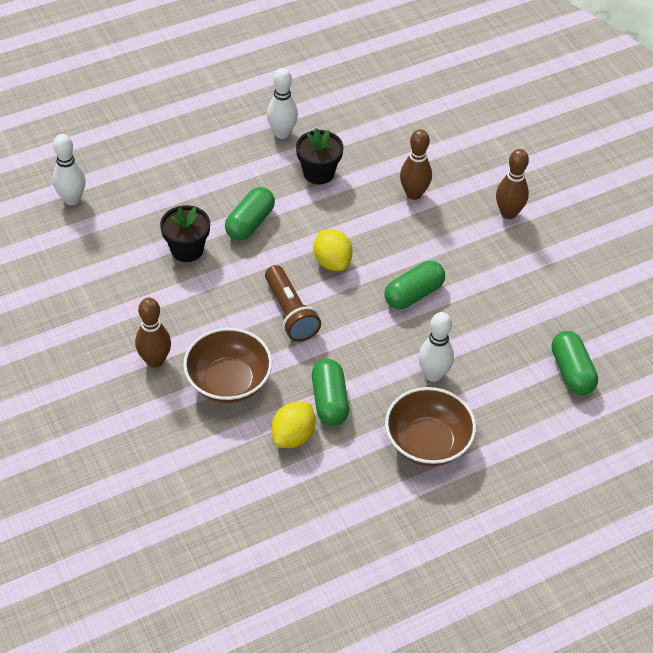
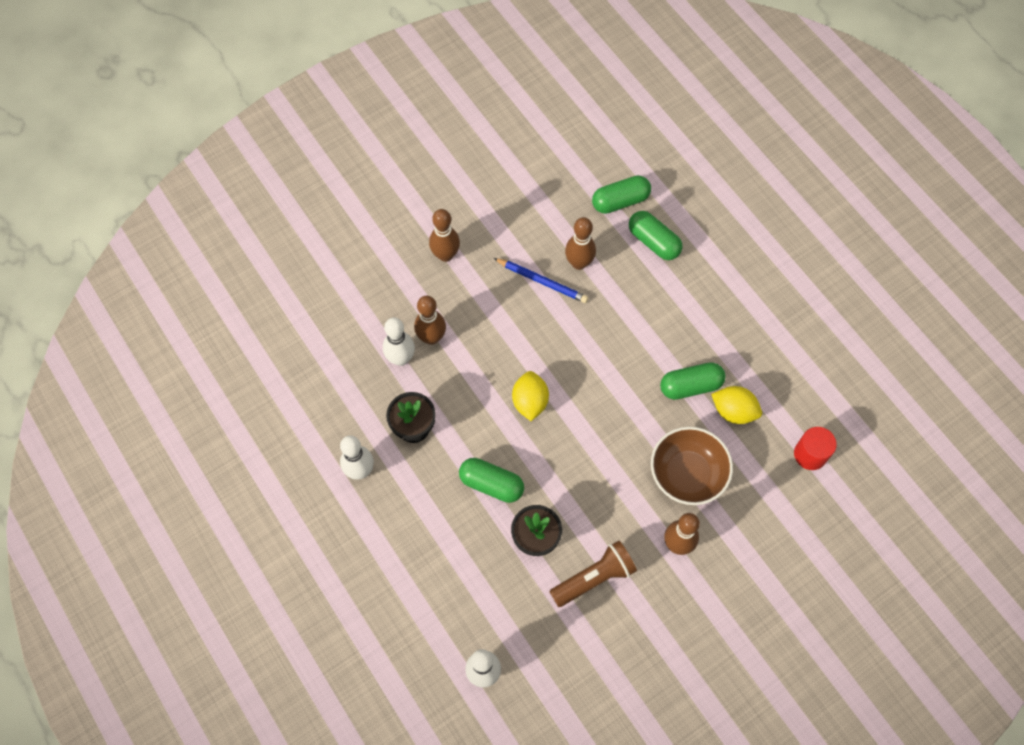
camera: 95 degrees left, 15 degrees up
brown flashlight [265,265,321,342] -> brown flashlight moved to [549,541,637,607]
yellow lemon [313,229,353,271] -> yellow lemon turned 60 degrees counterclockwise [512,371,549,421]
green capsule [384,261,445,309] -> green capsule moved to [629,211,683,260]
brown bowl [385,387,476,466] -> none
white bowling pin [418,312,454,382] -> white bowling pin moved to [383,317,415,366]
none -> blue pencil [494,258,588,303]
none -> brown bowling pin [565,217,596,270]
none -> red cylinder [794,427,837,470]

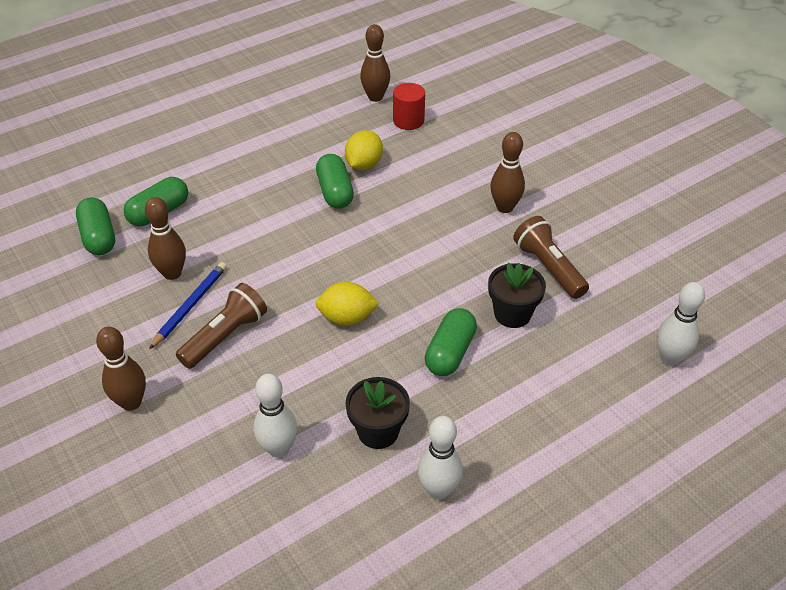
camera: 90 degrees left, 20 degrees down
brown bowling pin [414,296,446,345] -> brown bowling pin moved to [360,24,390,102]
brown bowl [651,427,733,505] -> none
none -> brown flashlight [176,283,267,369]

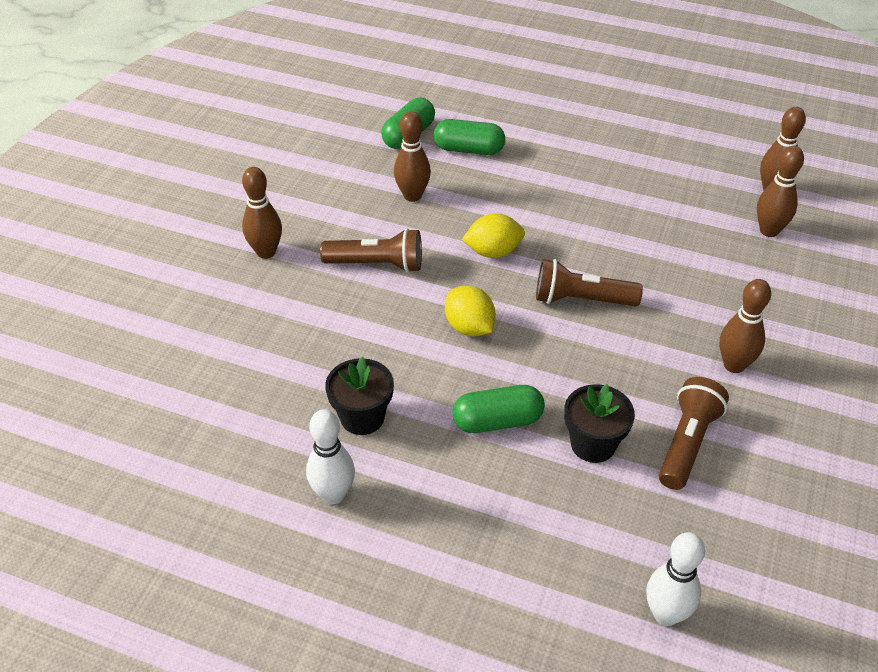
camera: 55 degrees right, 0 degrees up
blue pencil [149,262,227,349] -> none
white bowling pin [253,374,297,458] -> none
green capsule [316,154,354,209] -> none
yellow lemon [345,130,383,170] -> yellow lemon moved to [462,213,525,258]
red cylinder [393,83,425,130] -> brown bowling pin [757,146,804,237]
none -> brown flashlight [536,259,643,306]

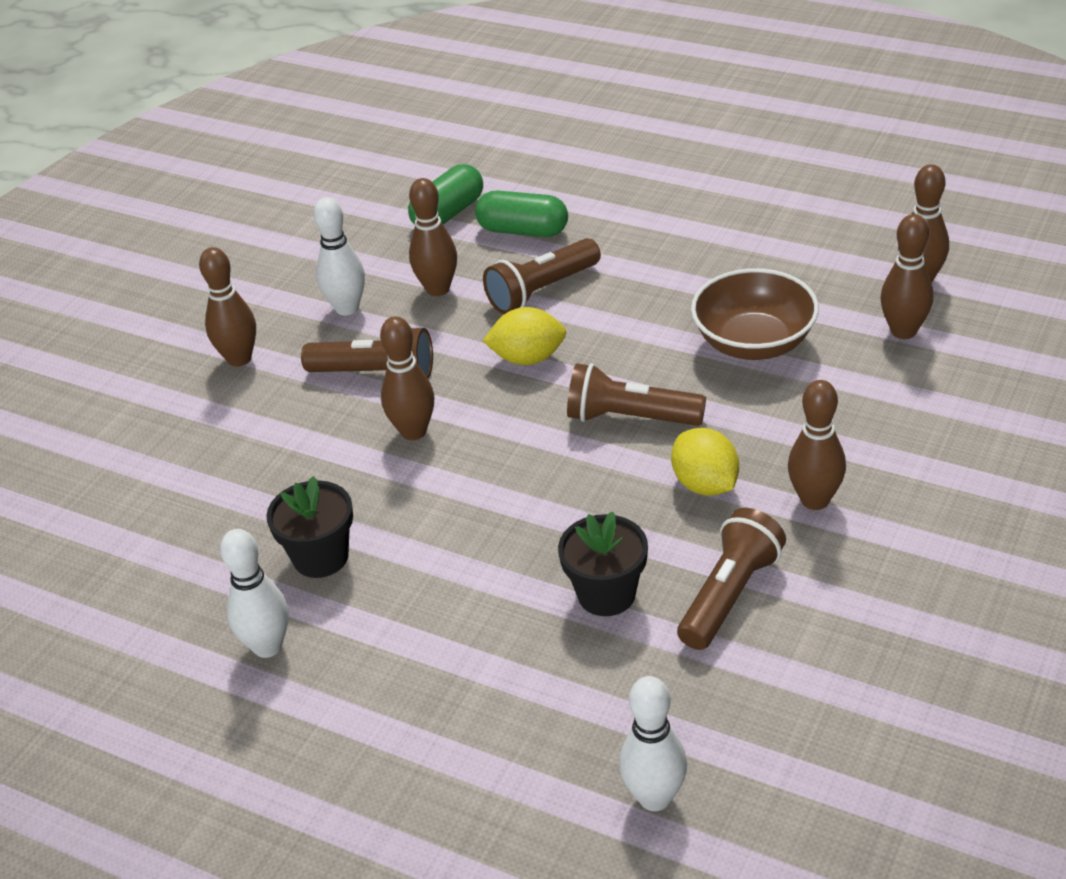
camera: 10 degrees right, 5 degrees down
yellow lemon [445,286,496,336] -> yellow lemon moved to [671,428,739,496]
green capsule [452,385,545,433] -> none
none -> white bowling pin [313,197,365,316]
none -> brown bowling pin [380,317,434,440]
none -> brown flashlight [483,238,601,314]
none -> brown bowl [691,268,819,360]

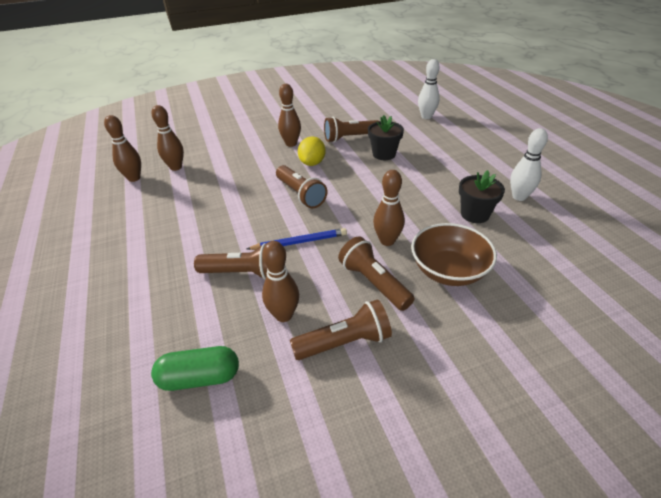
camera: 140 degrees left, 0 degrees up
brown bowling pin [199,247,256,367] -> none
white bowling pin [313,197,365,316] -> brown flashlight [290,300,392,360]
green capsule [475,190,568,237] -> none
yellow lemon [483,307,566,365] -> blue pencil [247,228,347,250]
brown bowl [691,268,819,360] -> brown bowl moved to [411,223,497,286]

